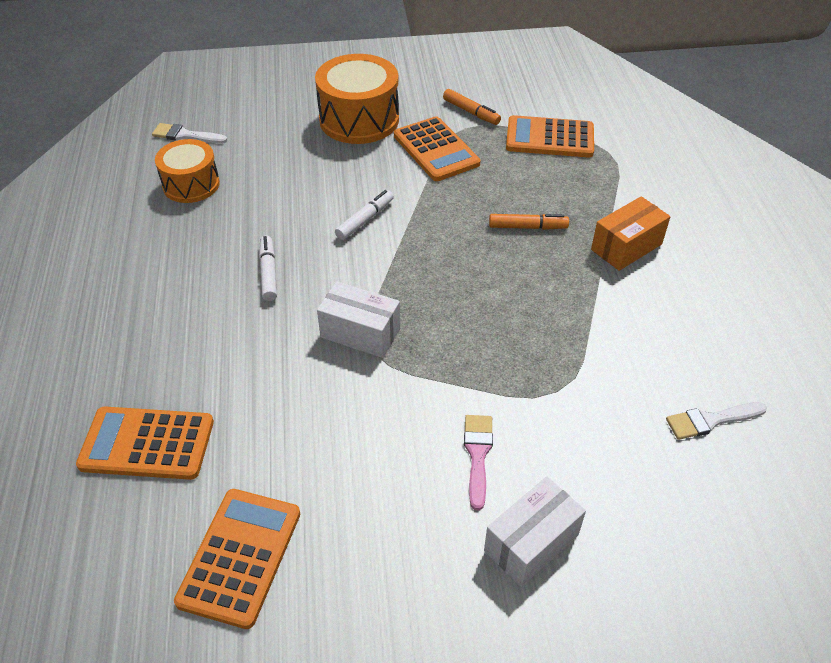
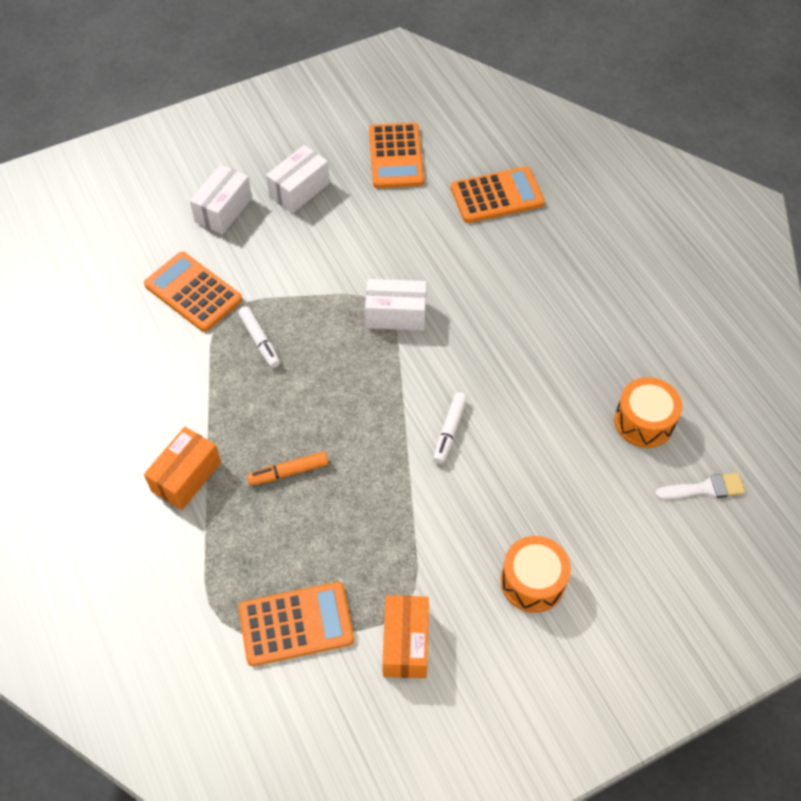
camera: 160 degrees right, 10 degrees up
white marker [259,236,277,301] -> white marker moved to [238,306,280,368]
orange drum [315,54,399,144] -> orange drum [501,536,571,613], size x0.65
orange calculator [394,116,481,181] -> orange calculator moved to [144,252,242,332]
orange marker [443,89,501,125] -> orange box [382,595,429,678]
pink brush [464,415,493,510] -> none
white brush [666,402,767,440] -> none
none -> white box [266,145,330,213]

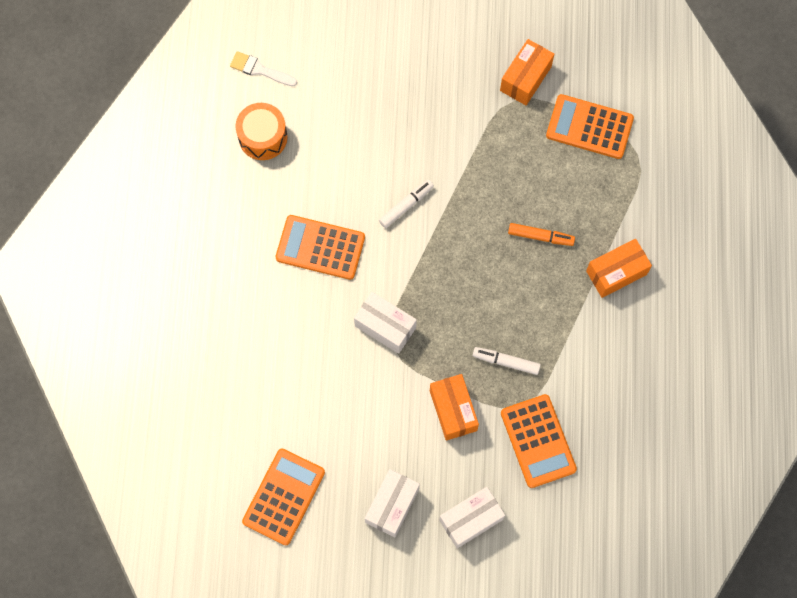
camera: 150 degrees left, 15 degrees up
white marker [238,306,280,368] -> white marker turned 75 degrees counterclockwise [473,347,541,375]
white box [266,145,330,213] -> white box turned 45 degrees counterclockwise [365,469,420,538]
orange calculator [451,167,545,223] -> orange calculator moved to [276,215,365,280]
orange drum [501,536,571,613] -> none
none -> orange box [430,374,479,441]

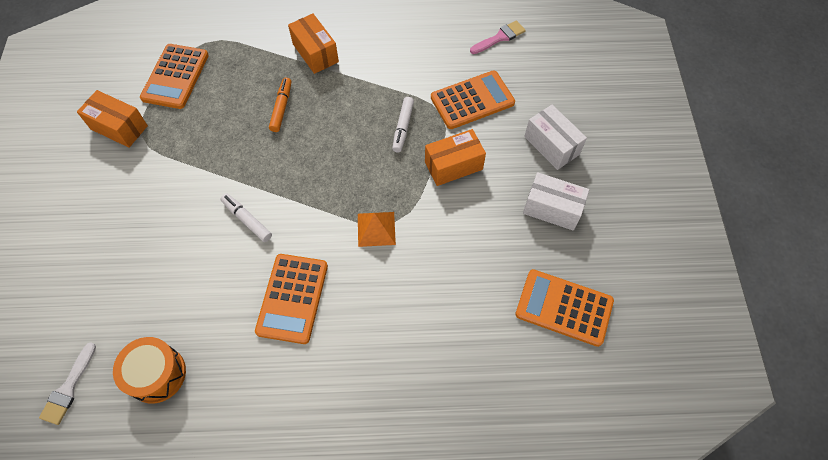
camera: 95 degrees left, 10 degrees down
white box [354,292,417,354] -> orange pyramid [358,212,396,247]
none -> pink brush [470,20,526,54]

